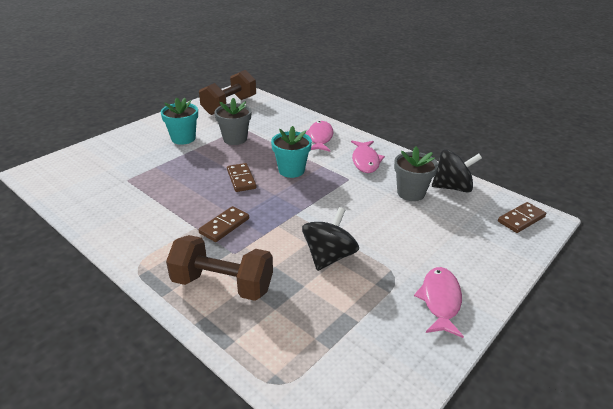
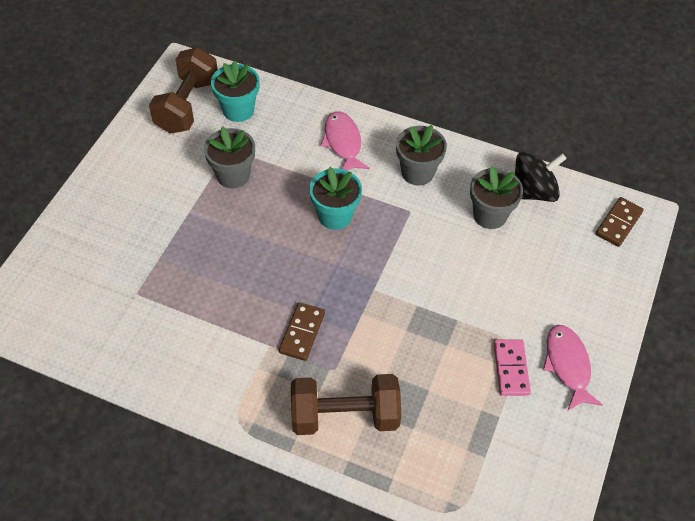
camera: 20 degrees left, 20 degrees up
turquoise flower pot [161,97,198,145] -> turquoise flower pot moved to [211,60,260,122]
brown domino [227,163,257,192] -> none
black spinning top [302,207,359,271] -> none
pink fish [351,141,385,173] -> grey flower pot [396,125,447,186]
none -> pink domino [494,339,531,396]

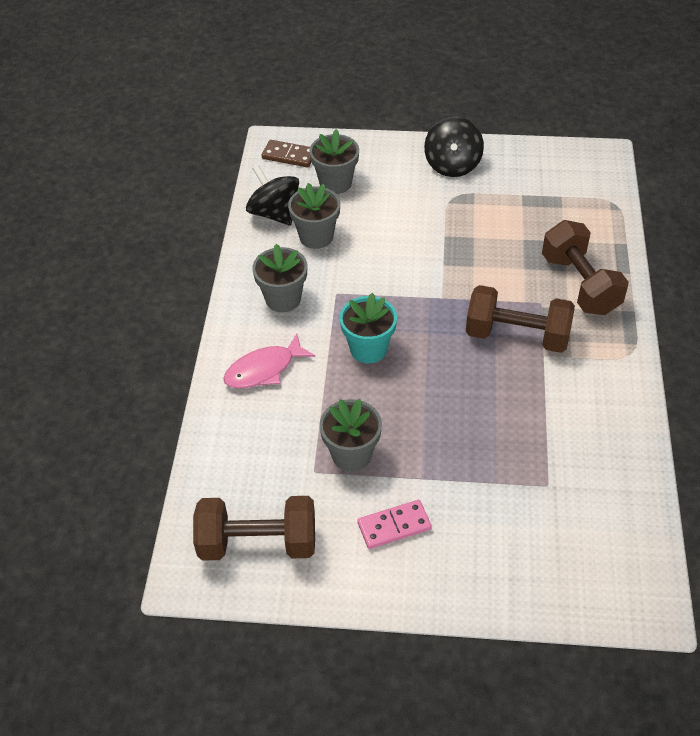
camera: 105 degrees left, 5 degrees down
turquoise flower pot [211,60,260,122] -> none
brown domino [279,302,325,361] -> brown dumbbell [466,285,575,353]
pink domino [494,339,531,396] -> pink domino moved to [358,500,432,549]
pink fish [543,325,603,411] -> black spinning top [424,117,484,177]
none -> grey flower pot [309,129,359,194]

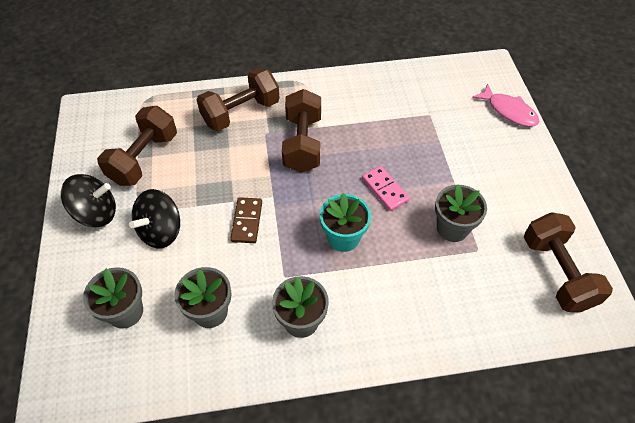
camera: 105 degrees left, 5 degrees up
pink fish [223,334,315,389] -> pink fish moved to [472,84,539,127]
black spinning top [246,165,299,226] -> black spinning top moved to [129,189,180,249]
brown domino [262,140,312,168] -> brown domino moved to [230,197,262,243]
pink domino [358,500,432,549] -> pink domino moved to [362,166,410,211]
none -> brown dumbbell [97,106,177,186]

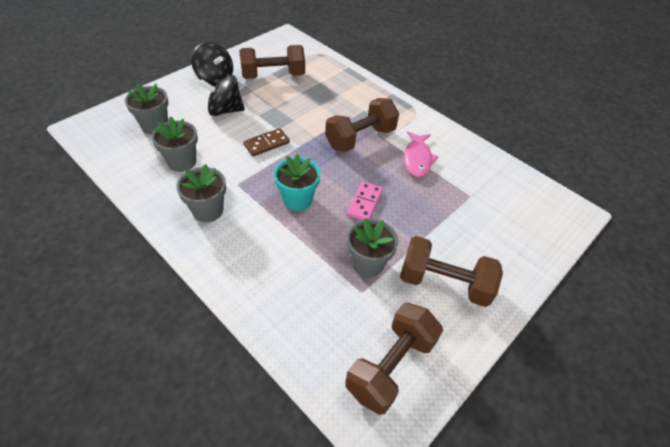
camera: 50 degrees right, 5 degrees down
brown dumbbell [197,68,280,131] -> brown dumbbell moved to [400,236,503,307]
pink fish [472,84,539,127] -> pink fish moved to [404,131,438,177]

